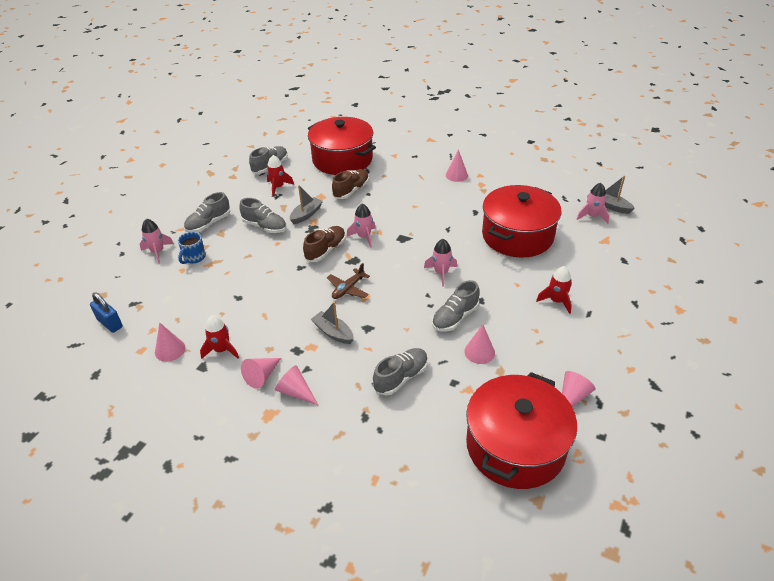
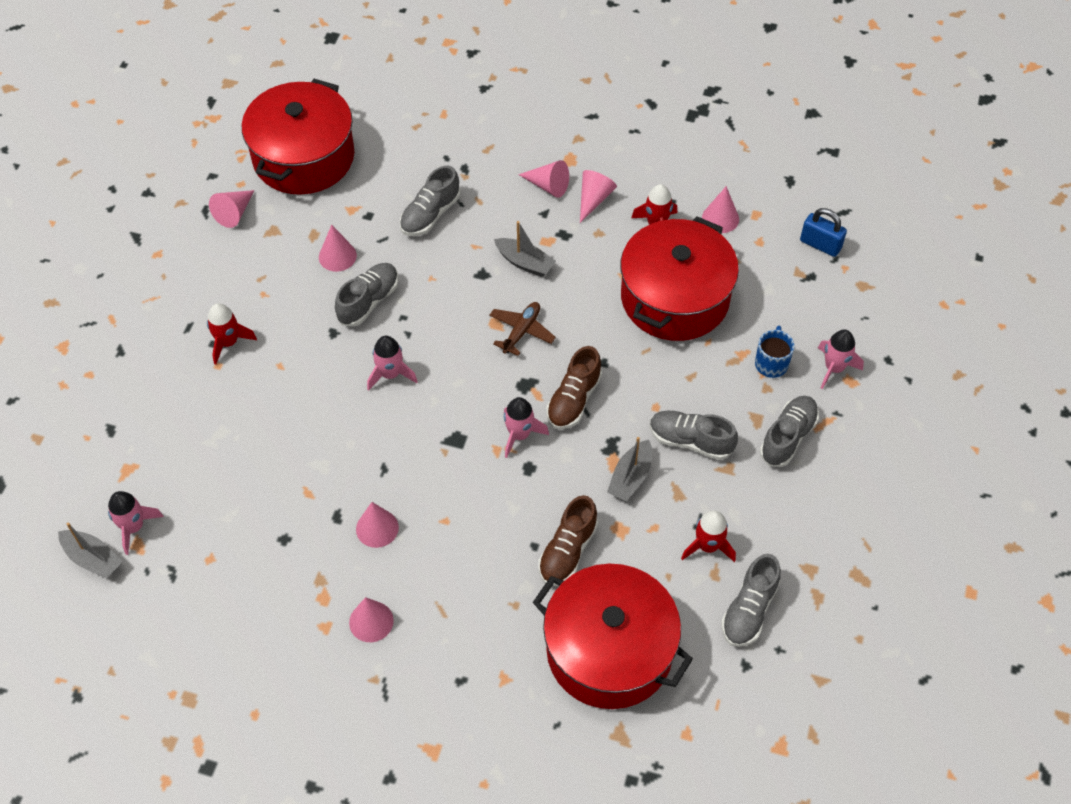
camera: 170 degrees right, 15 degrees up
red pot [482,185,561,258] -> red pot moved to [620,216,739,341]
none -> pink cone [356,502,399,548]

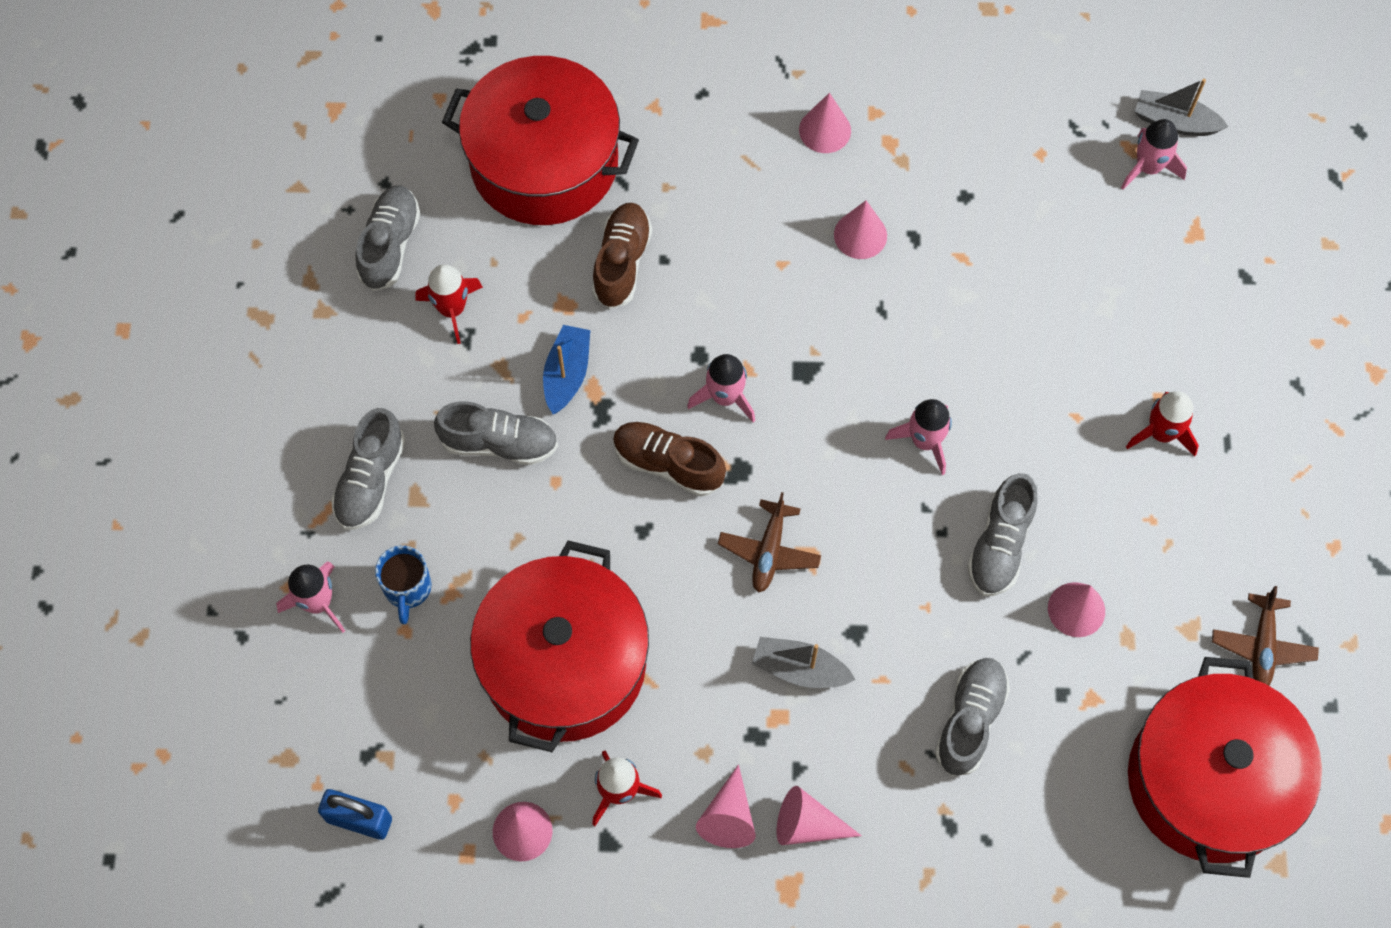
camera: 165 degrees right, 10 degrees up
pink cone [209,190,254,228] -> brown plane [1212,586,1319,686]
brown shoe [547,346,602,429] -> brown shoe turned 75 degrees counterclockwise [613,422,726,497]
grey boat [607,437,652,501] -> blue boat [543,325,590,414]

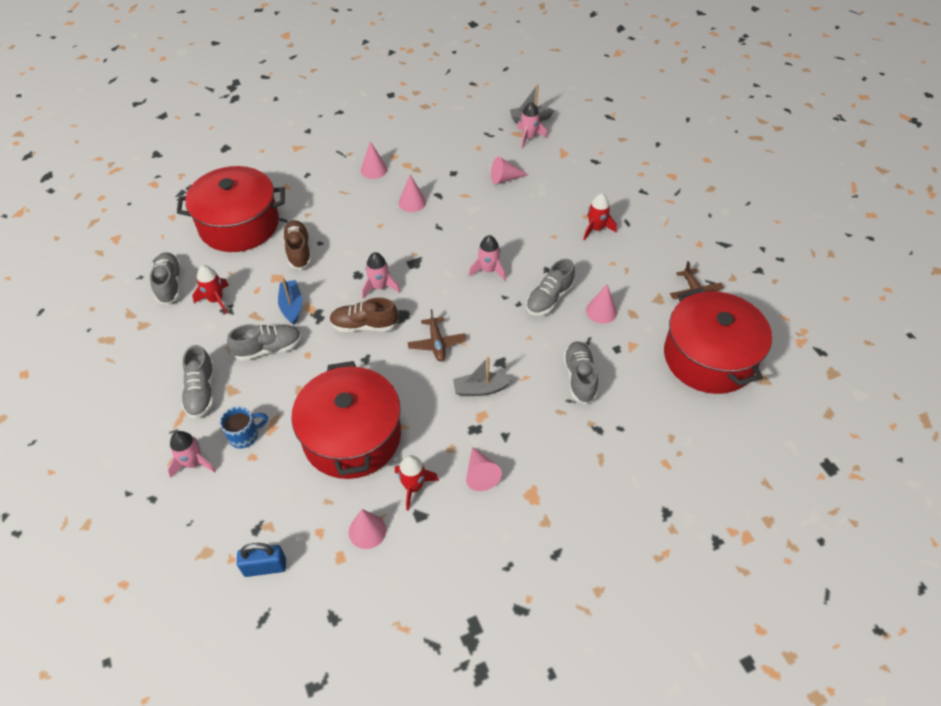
camera: 25 degrees left, 15 degrees down
blue mug [375,545,432,624] -> blue mug turned 90 degrees counterclockwise [220,406,268,449]
pink cone [777,786,862,845] -> pink cone moved to [491,157,528,184]
grey shoe [967,473,1038,596] -> grey shoe turned 45 degrees clockwise [526,259,575,315]

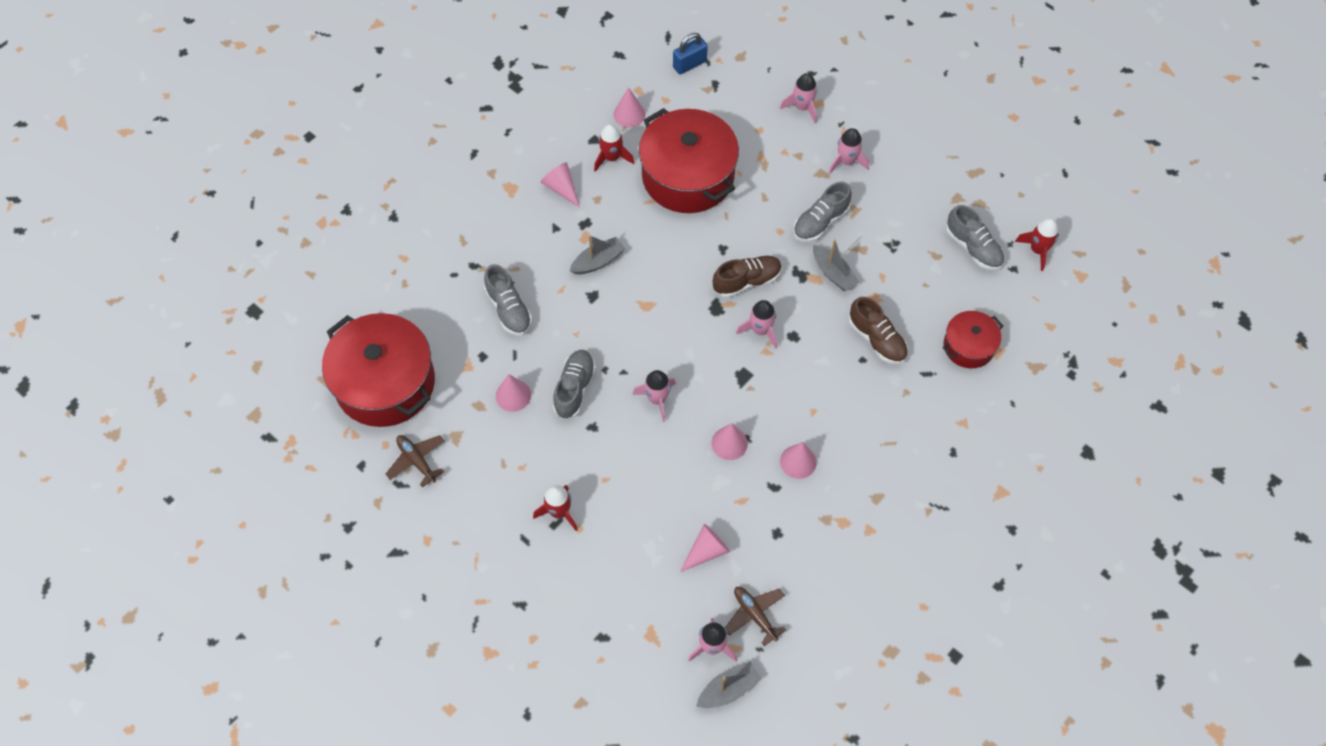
camera: 155 degrees right, 10 degrees up
red pot [177,166,285,252] -> red pot [942,311,1003,368], size x0.52
grey shoe [181,345,214,419] -> pink rocket [829,128,869,174]
red rocket [192,265,229,314] -> red rocket moved to [1015,218,1059,271]
blue mug [220,406,268,449] -> none
blue boat [278,277,302,325] -> grey boat [813,239,859,291]
pink cone [361,141,387,179] -> pink cone moved to [712,423,748,460]
brown plane [408,309,466,361] -> brown plane moved to [725,587,786,646]

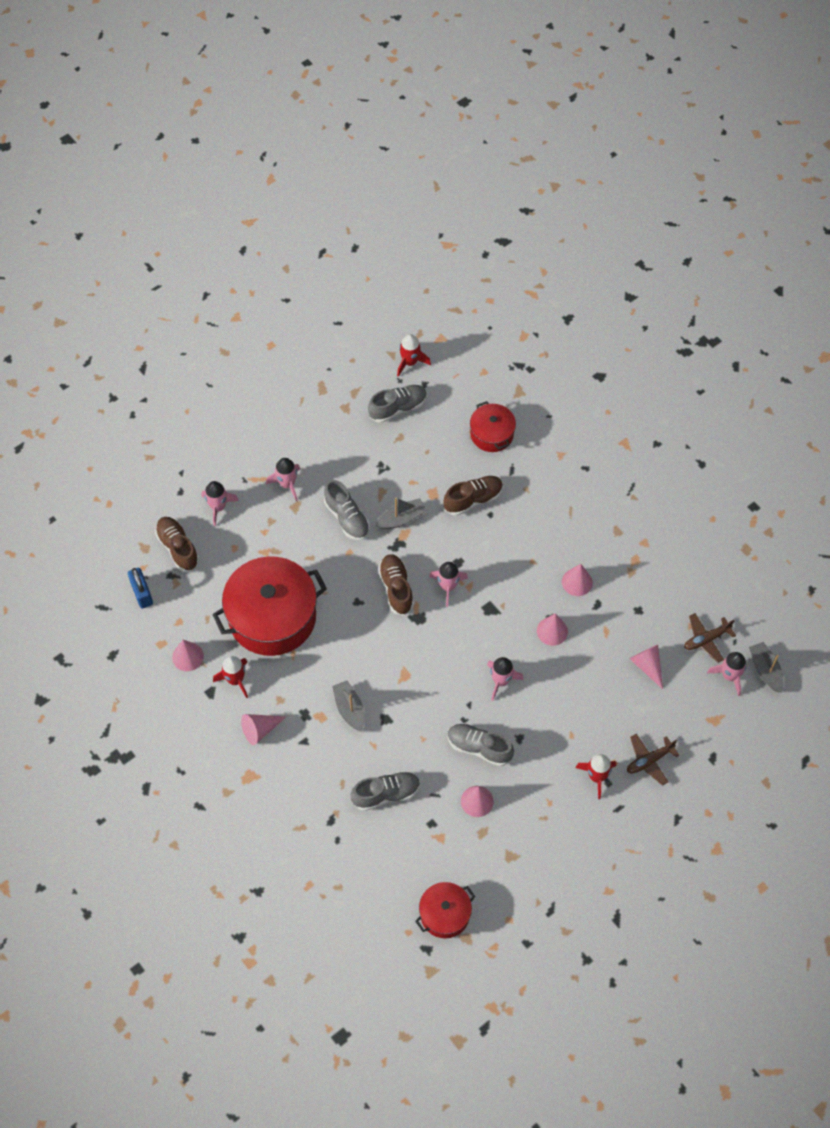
camera: 80 degrees left, 0 degrees up
red pot [322,313,435,427] -> red pot [415,882,475,938], size x0.52
brown plane [386,435,445,487] -> brown plane moved to [627,733,680,786]
none -> brown shoe [155,517,199,572]

